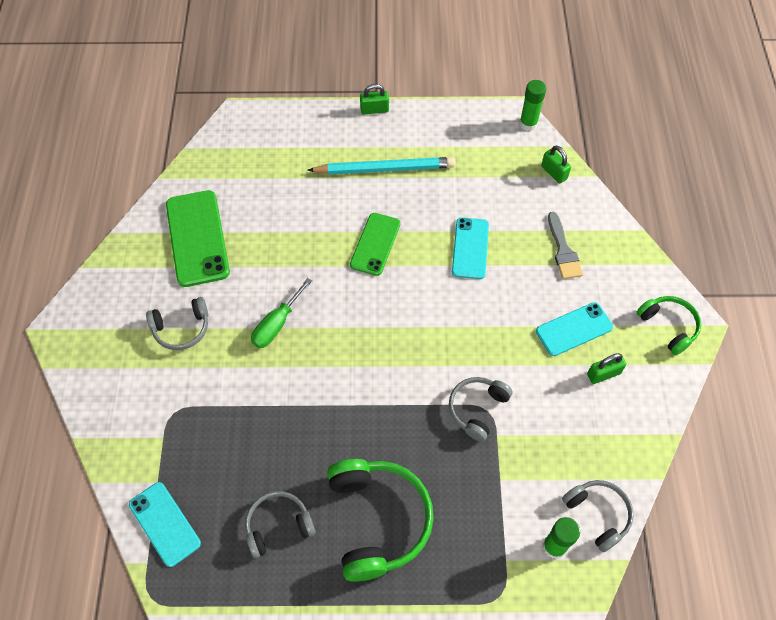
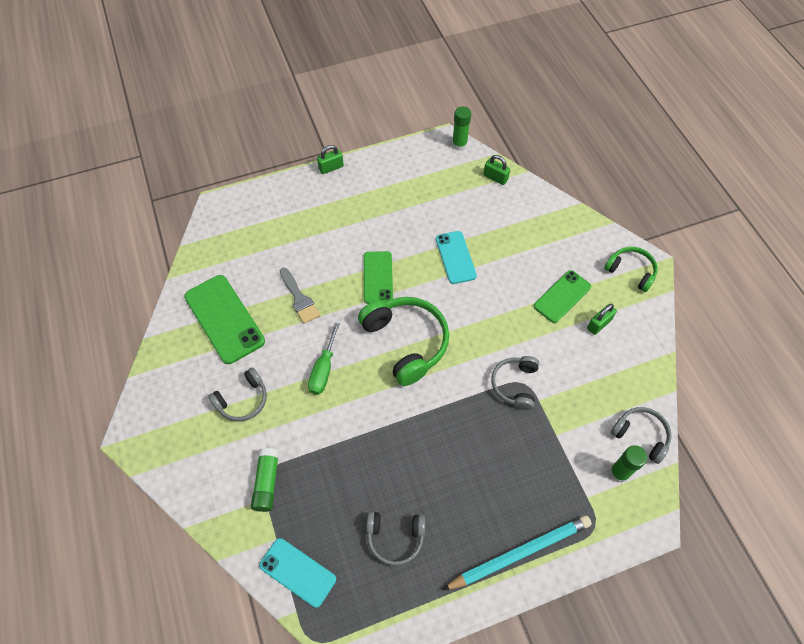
camera: 20 degrees left, 0 degrees up
grey headphones [245,491,316,558] -> grey headphones turned 135 degrees counterclockwise [367,512,426,566]
turquoise pencil [308,157,455,175] -> turquoise pencil moved to [443,515,592,590]
green headphones [327,459,434,582] -> green headphones moved to [358,297,449,386]
turquoise phone [536,302,613,356] -> green phone [534,270,591,323]
grey brush [548,212,583,279] -> grey brush moved to [280,267,320,324]
none -> green glue stick [251,448,279,512]

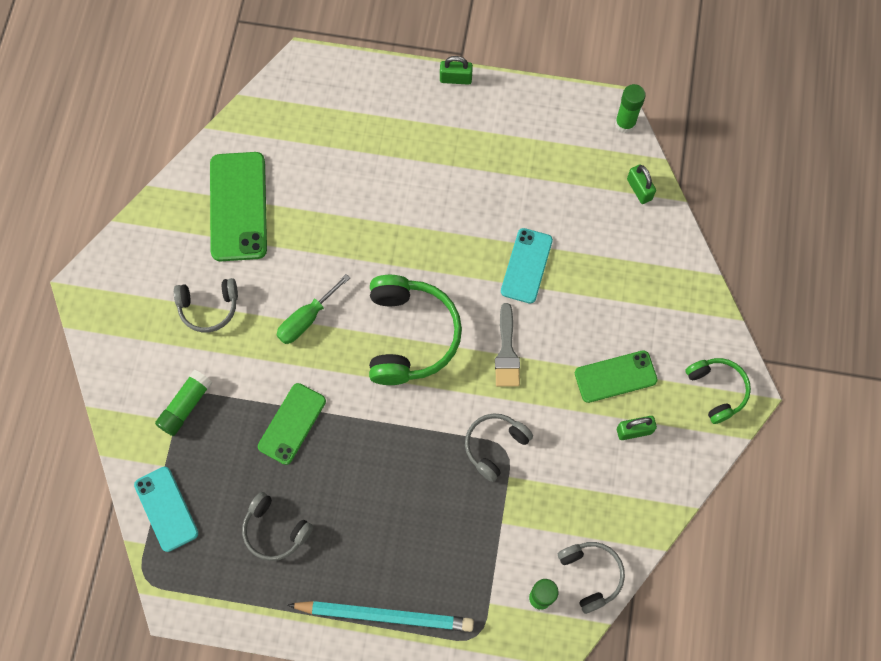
camera: 30 degrees right, 10 degrees up
grey brush [280,267,320,324] -> grey brush moved to [495,303,520,387]
green phone [364,251,393,304] -> green phone moved to [258,383,326,465]

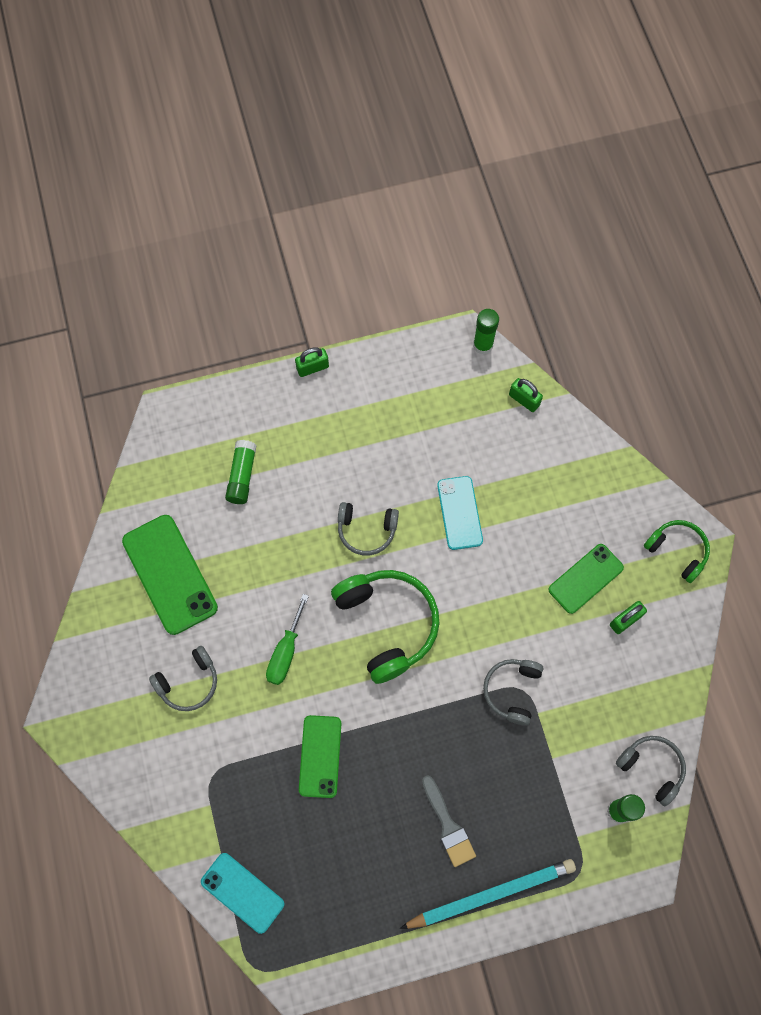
camera: 25 degrees left, 0 degrees up
green glue stick [155,370,213,436] -> green glue stick moved to [225,440,256,504]
grey headphones [242,492,313,561] -> grey headphones moved to [338,502,399,556]
grey brush [495,303,520,387] -> grey brush moved to [422,775,476,867]

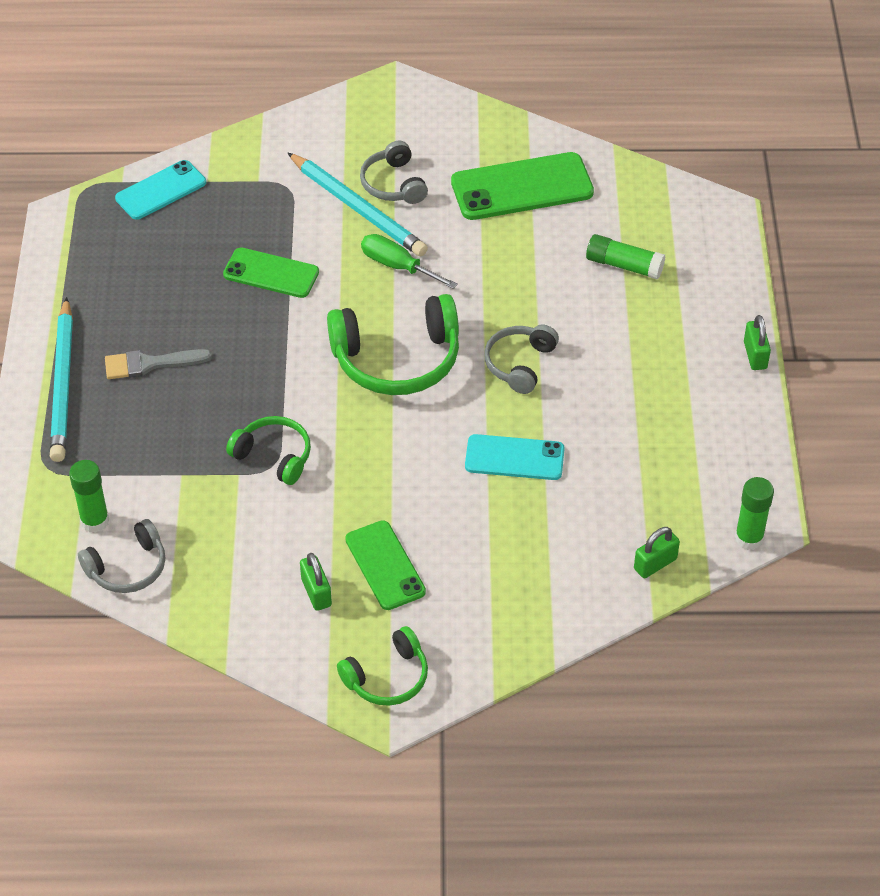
camera: 105 degrees right, 20 degrees down
grey headphones [483,659,543,726] -> green headphones [226,416,311,485]
none -> turquoise pencil [287,152,428,256]

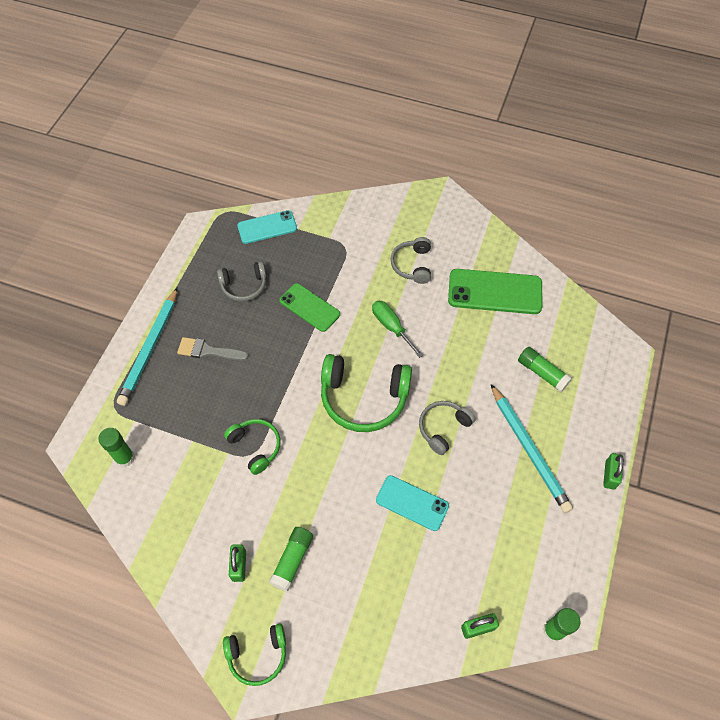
camera: 20 degrees right, 10 degrees up
grey headphones [78,519,165,593] -> grey headphones moved to [217,261,266,301]
turquoise pencil [287,152,428,256] -> turquoise pencil moved to [491,384,573,513]
green phone [345,520,426,610] -> green glue stick [269,527,313,591]

